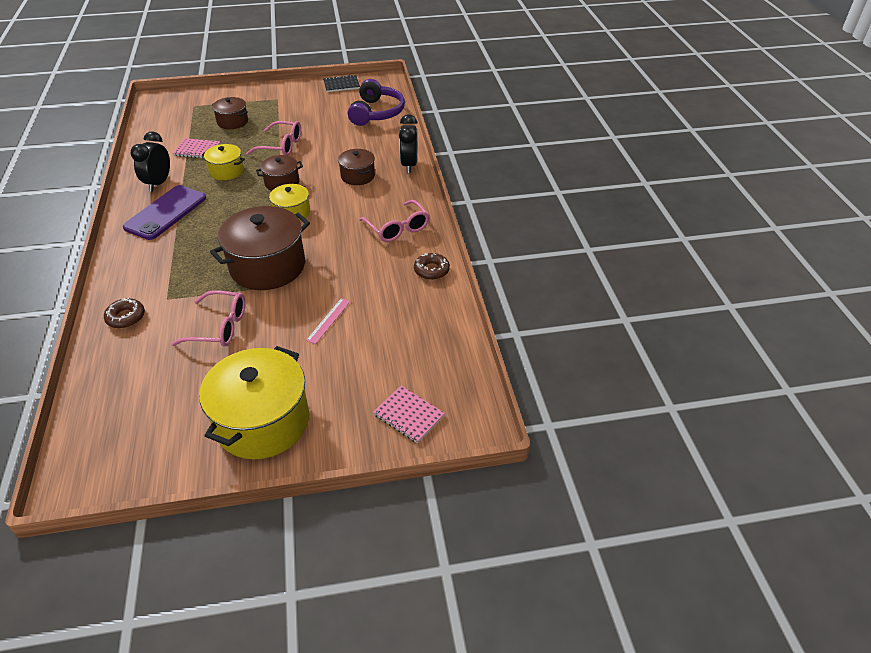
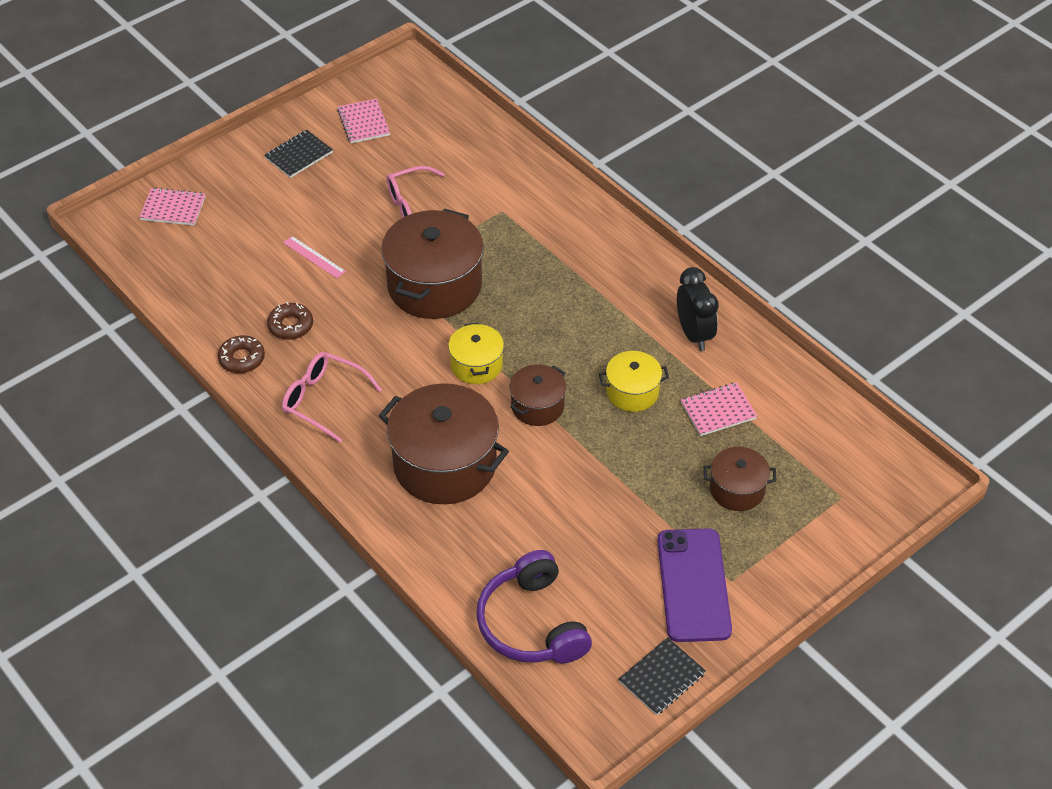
camera: 150 degrees right, 5 degrees up
brown donut [104,297,145,328] -> brown donut moved to [267,302,313,340]
purple phone [123,185,206,240] -> purple phone moved to [657,528,732,642]
yellow pot [199,346,309,459] -> black notebook [264,130,333,178]
pink glasses [246,121,301,156] -> none
pink ruler [306,298,350,344] -> pink ruler turned 45 degrees counterclockwise [283,236,346,278]
brown pot [338,149,375,185] -> brown pot [379,383,509,504], size x1.89
black clock [399,114,417,173] -> none
none -> pink notebook [337,99,390,143]

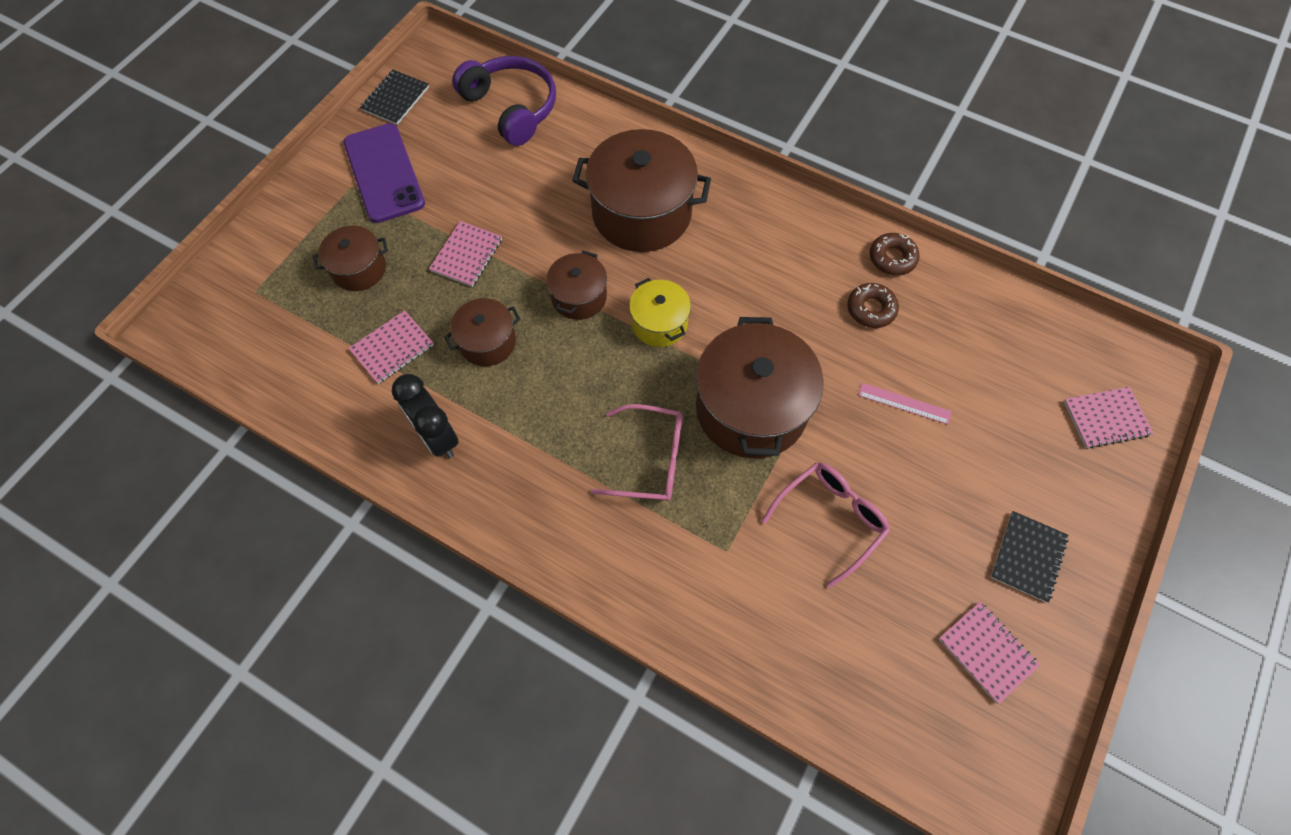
camera: 160 degrees right, 15 degrees up
pink glasses [282,352,382,443] -> pink glasses moved to [591,404,683,501]
yellow pot [599,351,669,412] -> brown pot [444,298,521,366]
none -> pink notebook [429,221,502,287]

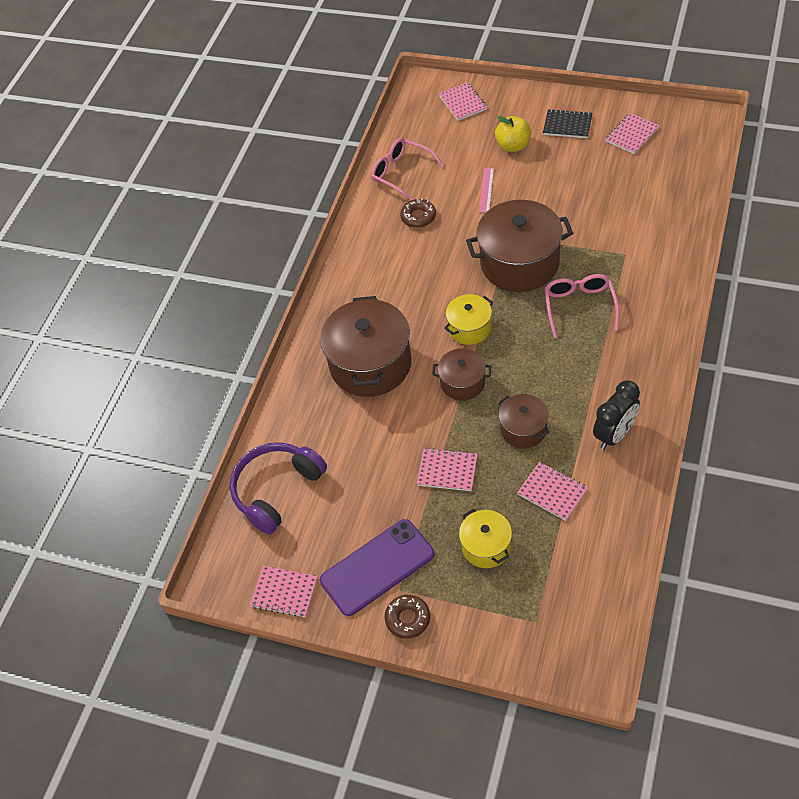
camera: 95 degrees left, 10 degrees down
brown pot [313,226,388,291] -> yellow pot [459,509,512,568]
black notebook [360,70,429,125] -> pink notebook [250,566,318,618]
pink glasses [762,462,890,588] -> pink glasses moved to [371,138,444,200]
brown donut [870,233,920,276] -> brown donut moved to [385,595,430,639]
none -> yellow apple [495,116,531,152]

